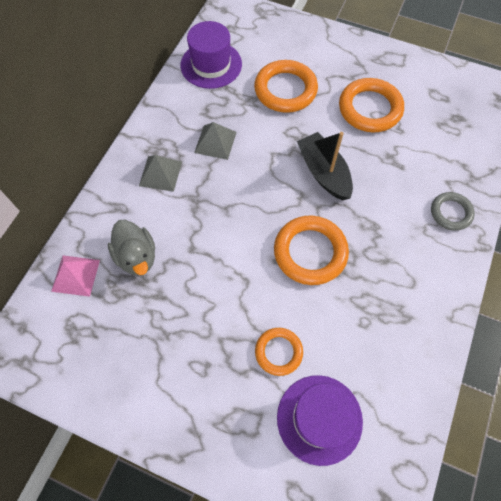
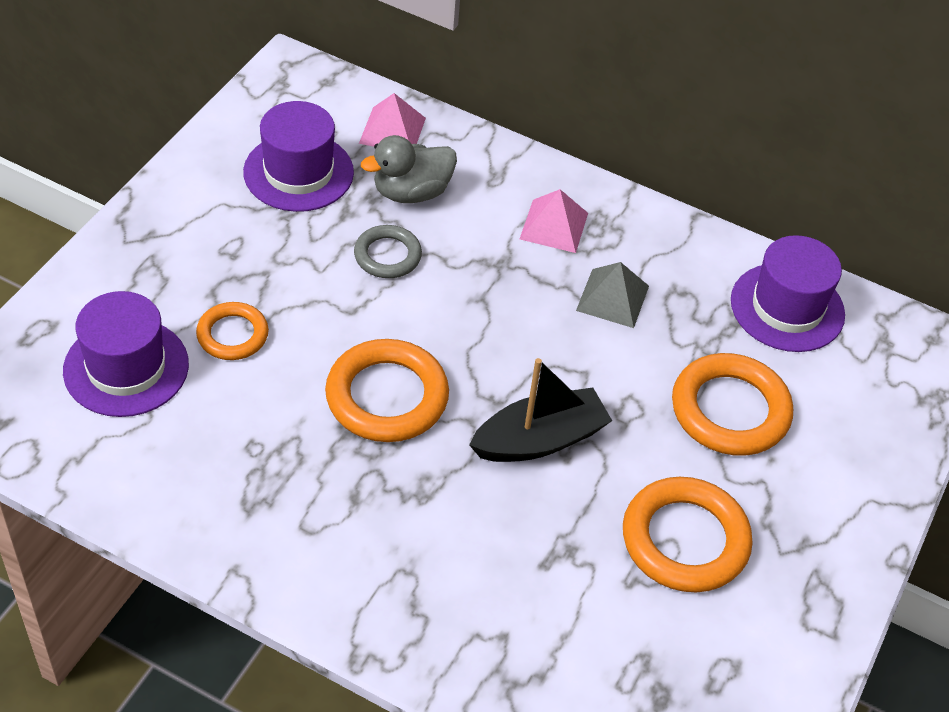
camera: 90 degrees right, 15 degrees down
grey pyramid [139,155,182,192] -> pink pyramid [520,189,588,253]
grey ring [431,192,475,231] -> grey ring moved to [354,225,422,278]
none -> purple hat [243,101,354,212]

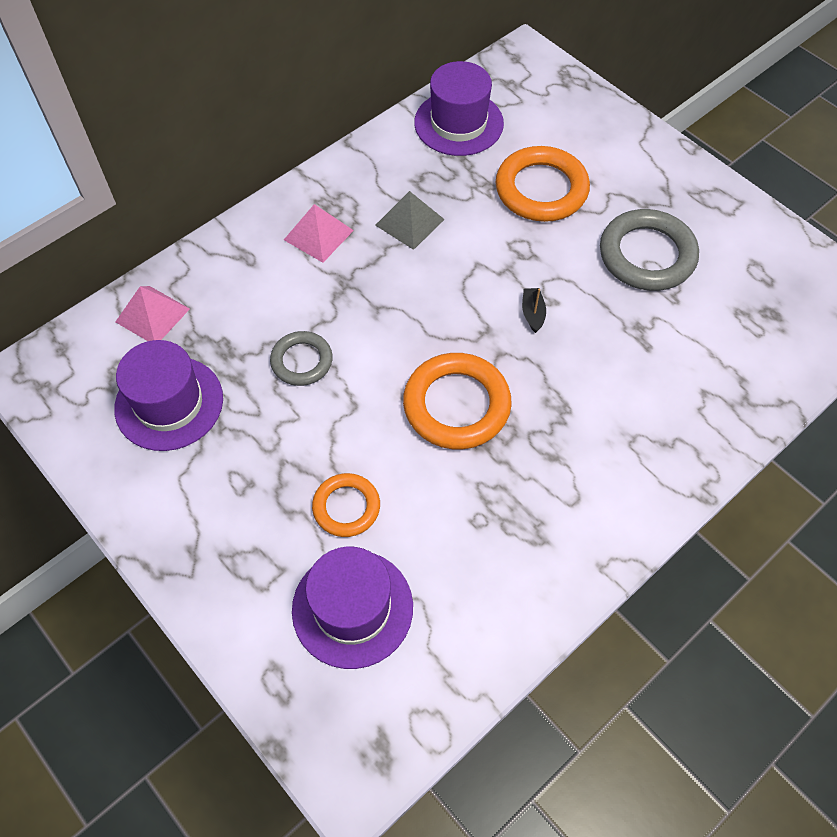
camera: 65 degrees left, 10 degrees up
grey duck [361,135,457,203] -> none
black boat [469,358,612,462] -> black boat [522,288,546,333], size x0.44
orange ring [623,477,753,592] -> grey ring [600,209,699,291]

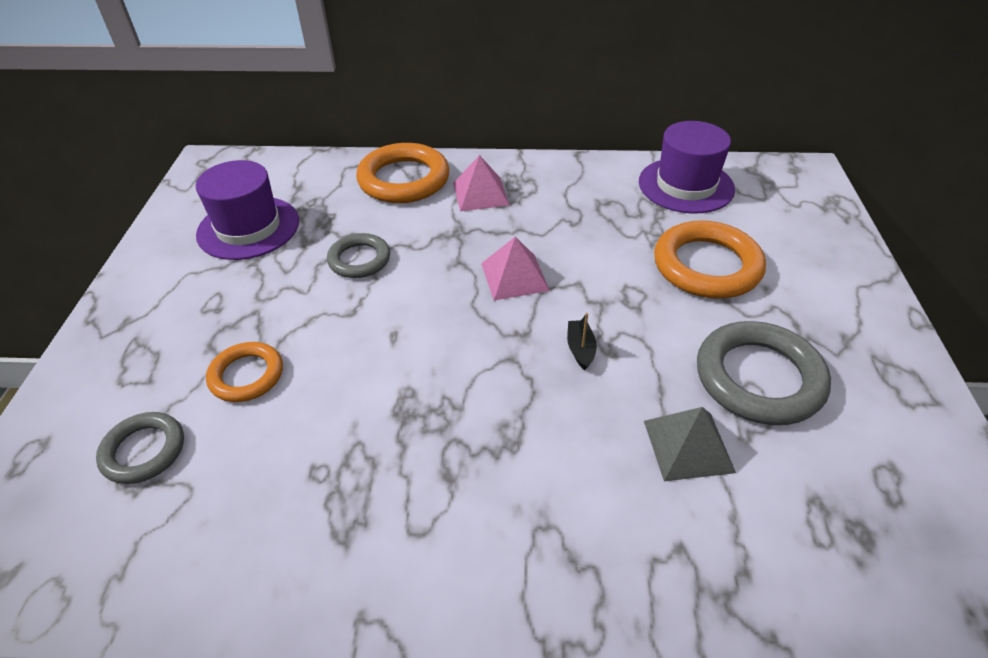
camera: 45 degrees right, 15 degrees down
pink pyramid [115,286,190,341] -> pink pyramid moved to [481,237,550,300]
purple hat [292,547,413,669] -> grey ring [96,412,184,484]
grey pyramid [375,191,445,250] -> grey pyramid moved to [644,407,736,481]
orange ring [403,353,512,449] -> orange ring moved to [356,143,449,203]
black boat [522,288,546,333] -> black boat turned 45 degrees counterclockwise [567,313,597,370]

